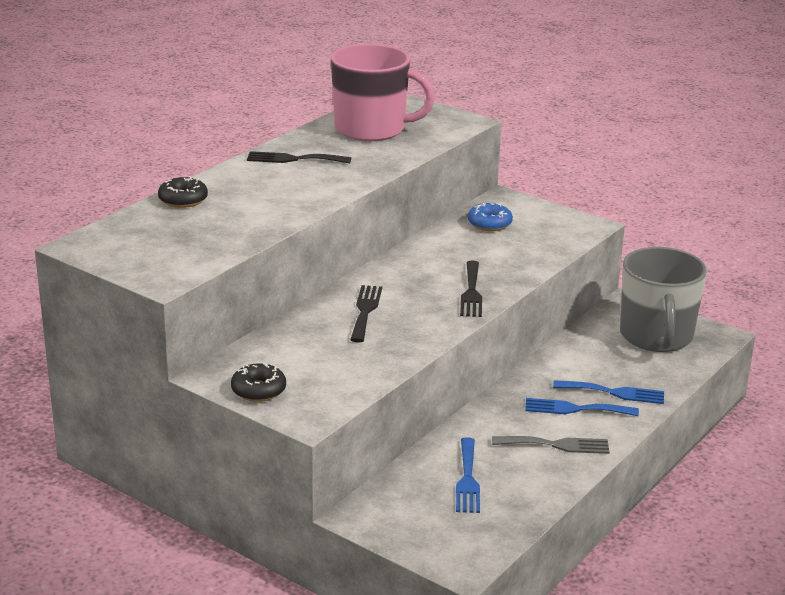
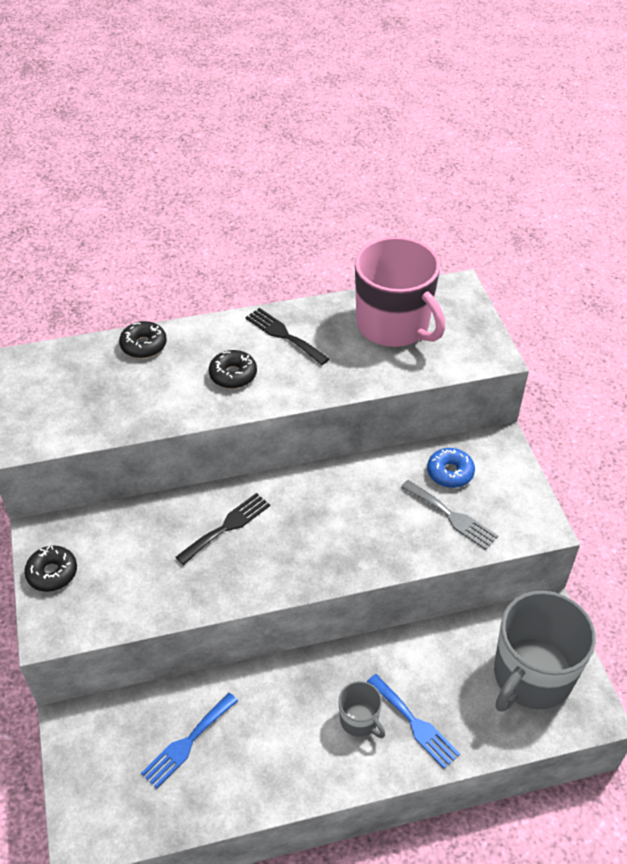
camera: 40 degrees right, 20 degrees up
black fork [460,261,482,317] -> none
grey fork [492,436,610,454] -> grey fork moved to [401,480,498,550]
blue fork [525,398,639,416] -> grey mug [339,681,385,738]
none -> black donut [209,350,257,389]

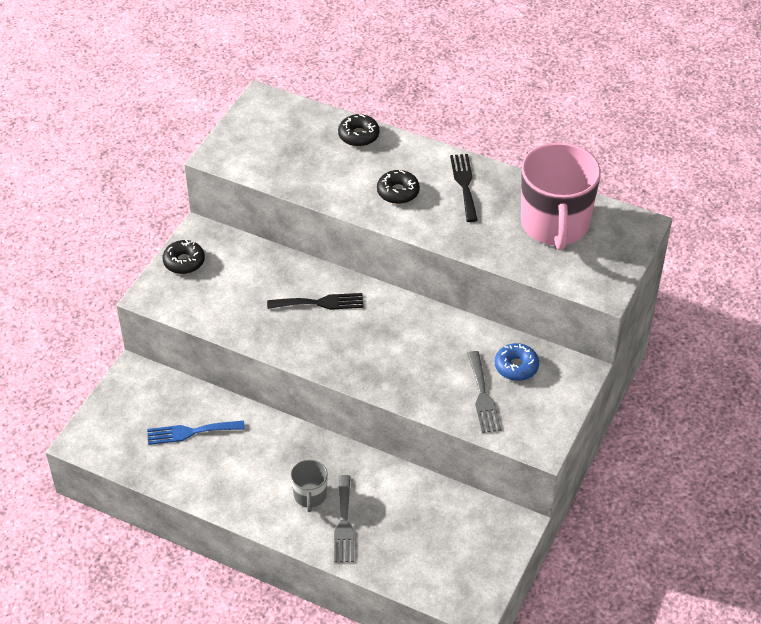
camera: 40 degrees right, 0 degrees up
blue fork [367,674,460,769] -> grey fork [334,475,354,562]
grey mug [494,591,596,712] -> none

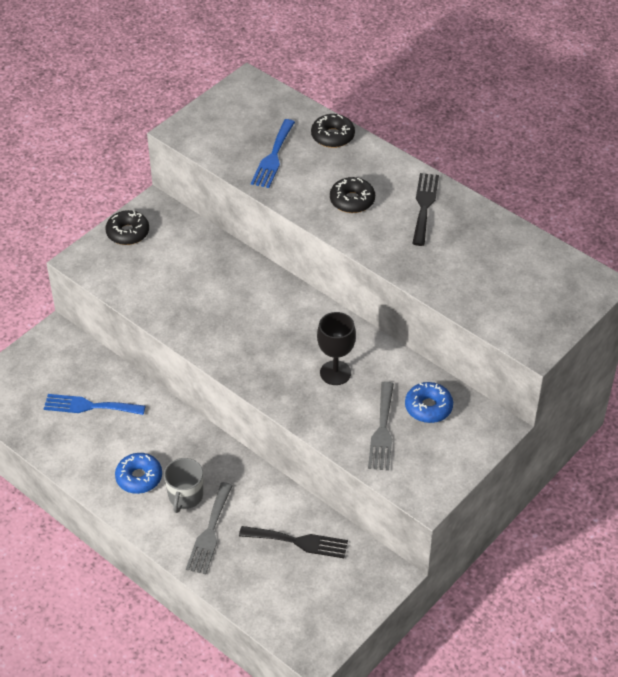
camera: 15 degrees right, 0 degrees up
black fork [267,293,363,310] -> black fork moved to [239,526,348,558]
pink mug [521,142,601,250] -> none
none -> blue donut [115,453,162,494]
none -> blue fork [251,119,295,188]
none -> black goblet [317,312,356,385]

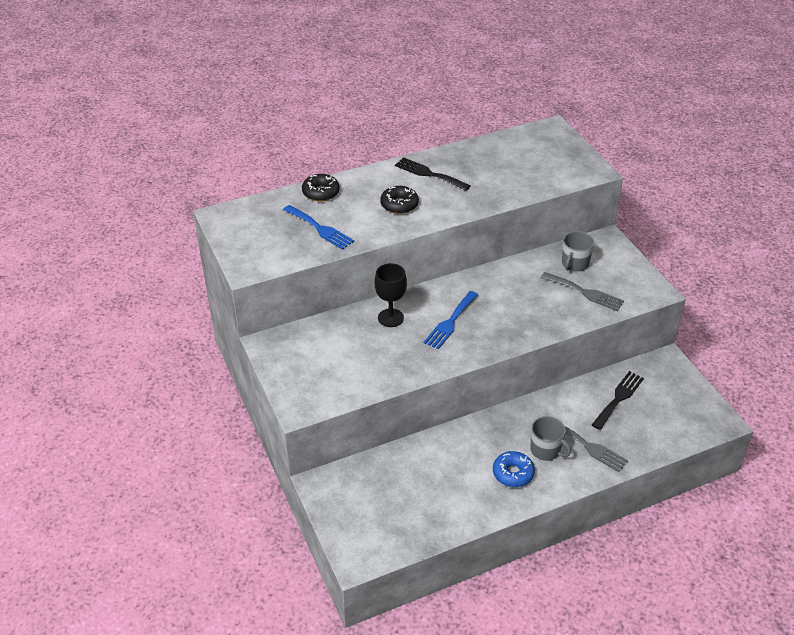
camera: 65 degrees left, 5 degrees down
blue fork [44,394,146,415] -> blue fork moved to [424,291,478,349]
black donut [105,210,149,245] -> none
black goblet [317,312,356,385] -> black goblet moved to [374,263,407,327]
blue donut [405,382,453,423] -> grey mug [562,231,594,272]

